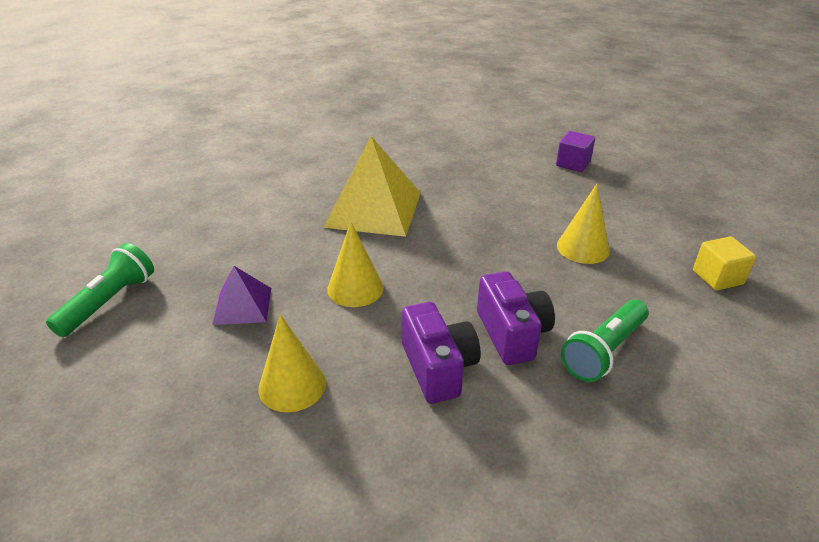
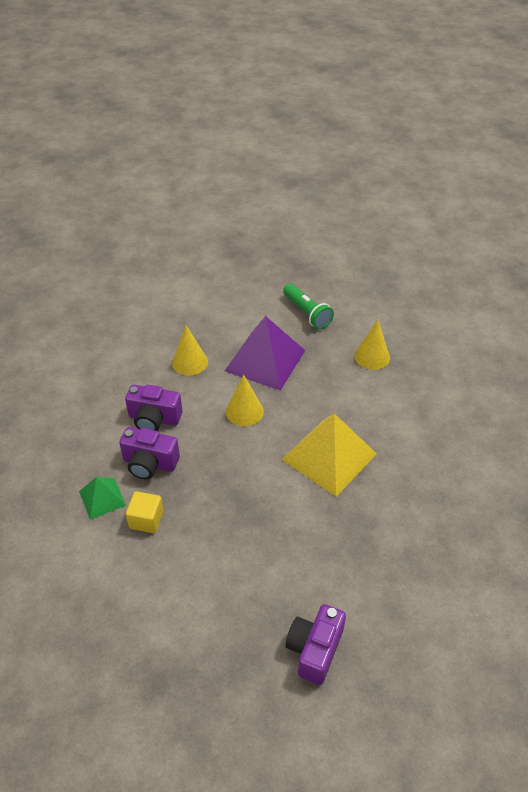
camera: 120 degrees right, 10 degrees up
purple pyramid [212,266,271,325] -> purple pyramid [225,316,305,391], size x1.92
purple cube [556,131,595,172] -> purple camera [285,604,346,685]
yellow cone [557,184,610,264] -> yellow cone moved to [354,320,390,370]
green flashlight [561,299,649,382] -> green pyramid [79,477,126,519]
yellow cube [693,236,756,291] -> yellow cube moved to [126,491,164,533]

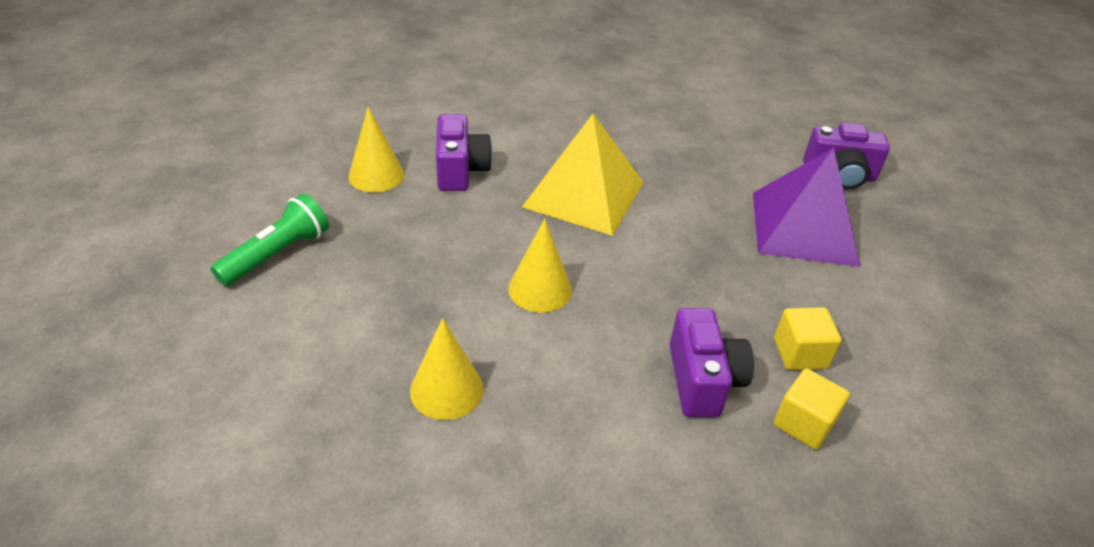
camera: 110 degrees left, 5 degrees down
green pyramid [79,477,126,519] -> yellow cube [774,369,850,450]
purple camera [125,384,183,431] -> purple camera moved to [436,114,492,191]
purple pyramid [225,316,305,391] -> purple pyramid moved to [753,148,861,267]

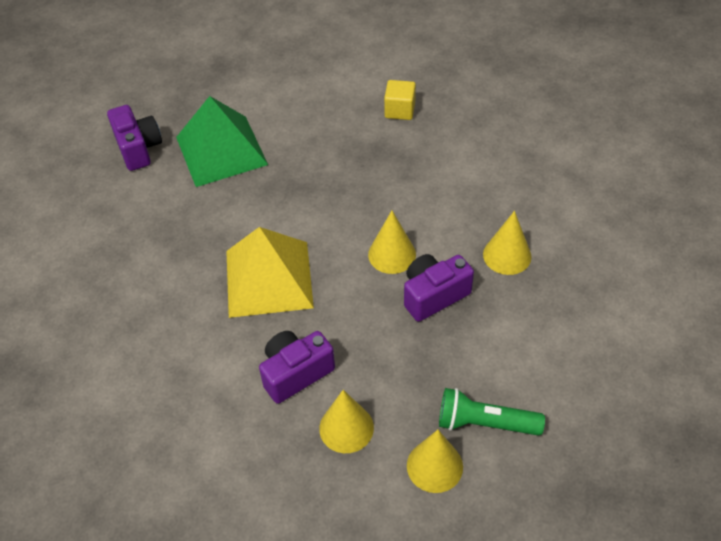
camera: 115 degrees left, 10 degrees up
purple camera [669,308,754,417] -> purple camera moved to [404,254,474,322]
purple pyramid [753,148,861,267] -> green pyramid [176,96,268,187]
yellow cube [774,307,842,370] -> none
none -> yellow cone [407,430,463,493]

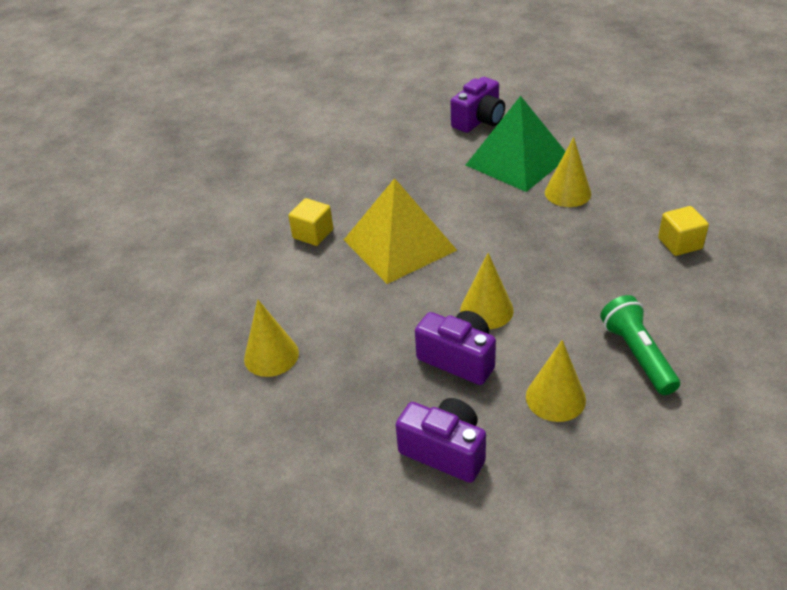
camera: 65 degrees right, 10 degrees down
purple camera [259,331,335,404] -> purple camera moved to [396,398,486,483]
yellow cone [407,430,463,493] -> yellow cone moved to [545,137,591,207]
green flashlight [439,388,545,436] -> green flashlight moved to [600,295,680,395]
none -> yellow cube [288,198,333,246]

